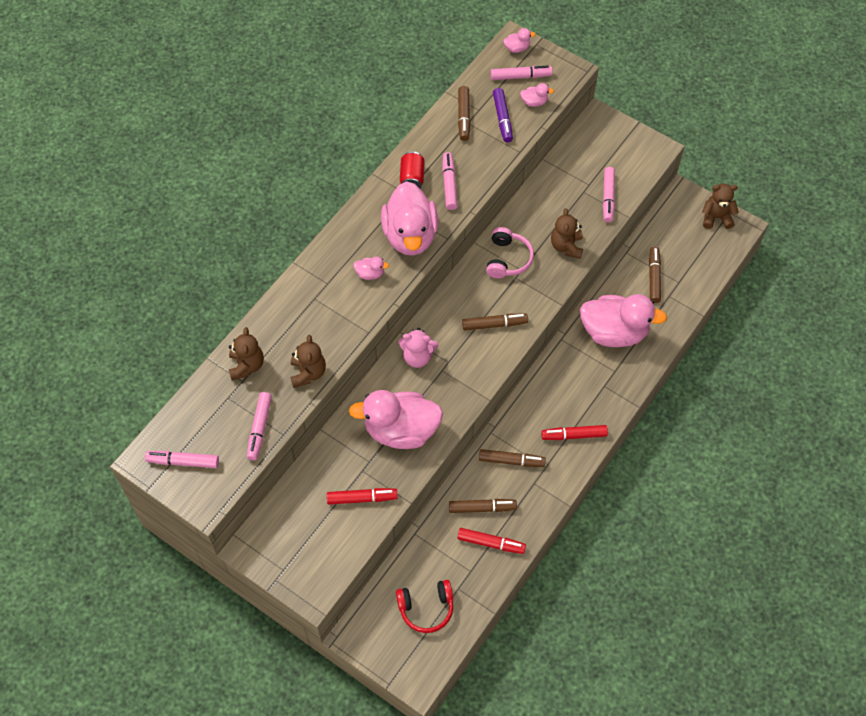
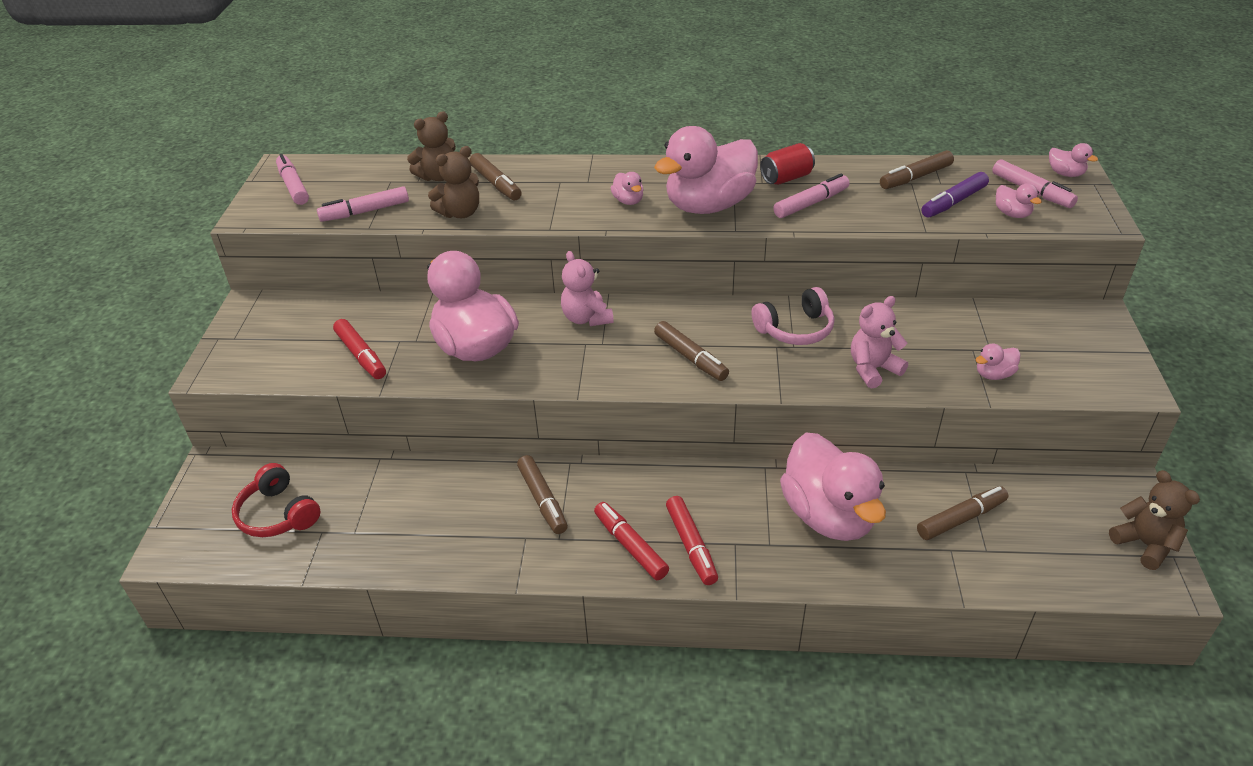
camera: 60 degrees right, 20 degrees down
brown marker [449,499,517,513] -> brown marker moved to [469,153,522,201]
red marker [457,528,526,554] -> red marker moved to [666,496,718,585]
brown teddy bear [551,208,583,259] -> pink teddy bear [851,296,908,389]
pink marker [603,167,615,222] -> pink duck [976,344,1020,380]

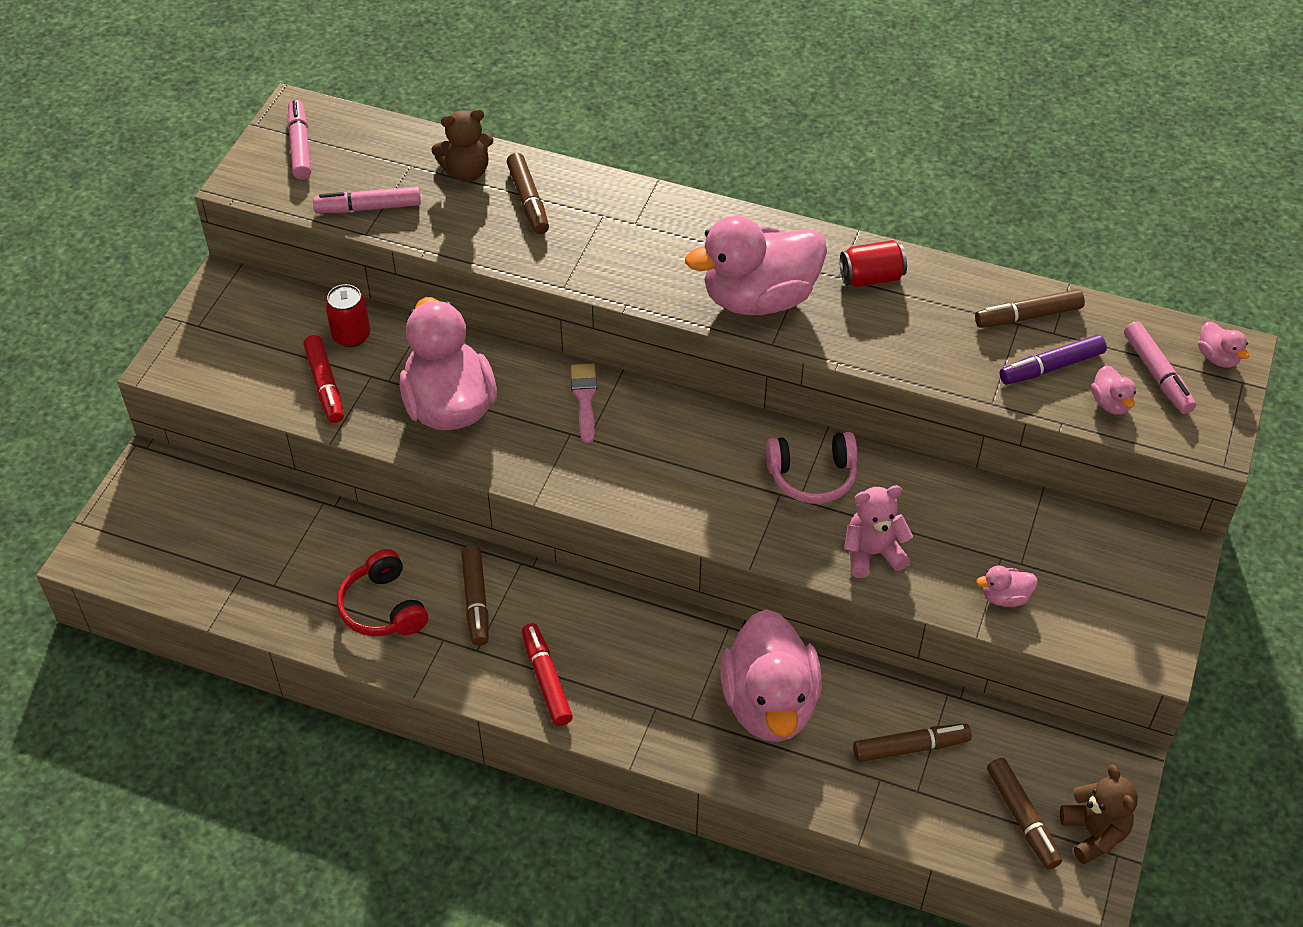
camera: 15 degrees right, 10 degrees up
red headphones [232,463,321,537] -> red headphones moved to [337,549,428,636]
brown teddy bear [428,146,479,218] -> none
pink teddy bear [561,251,614,326] -> pink brush [571,363,597,443]
pink duck [611,172,644,205] -> none
brown marker [654,321,729,381] -> brown marker moved to [987,758,1062,869]
red marker [666,496,718,585] -> none
pink marker [773,174,850,218] -> none
none -> red can [325,284,370,347]

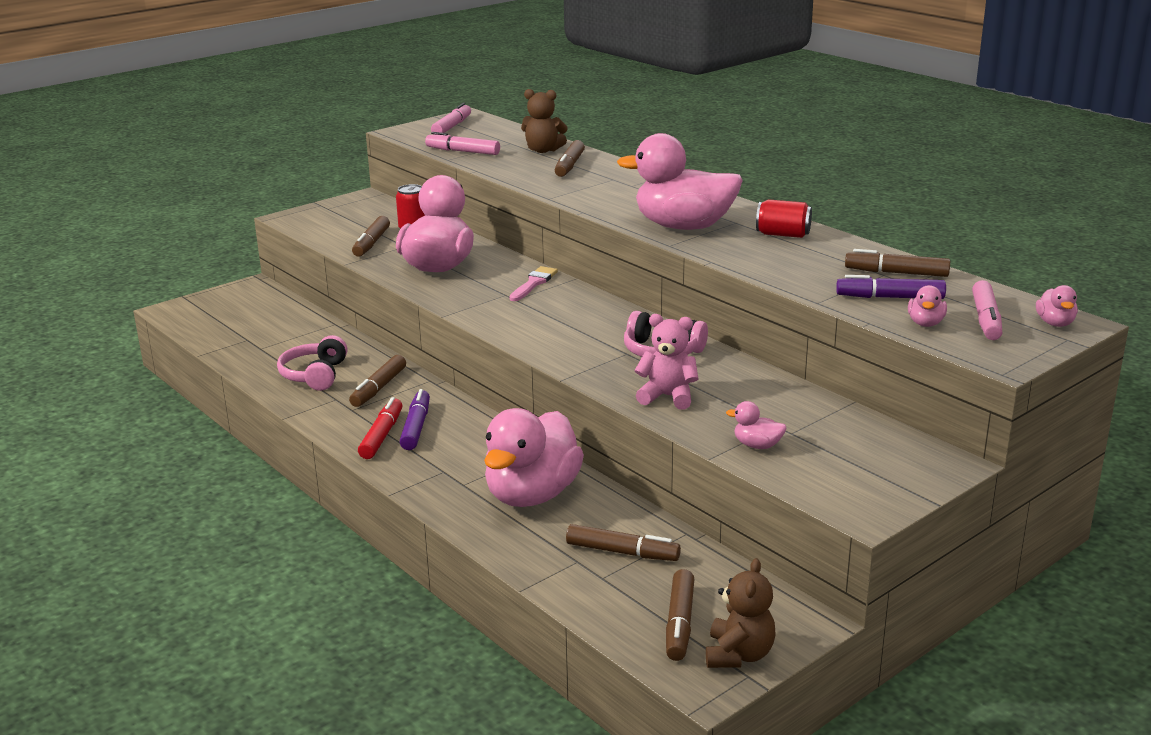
camera: 30 degrees right, 25 degrees down
red marker [303,335,344,423] -> brown marker [352,216,390,257]
red headphones [337,549,428,636] -> pink headphones [277,335,348,391]
none -> purple marker [400,389,430,450]

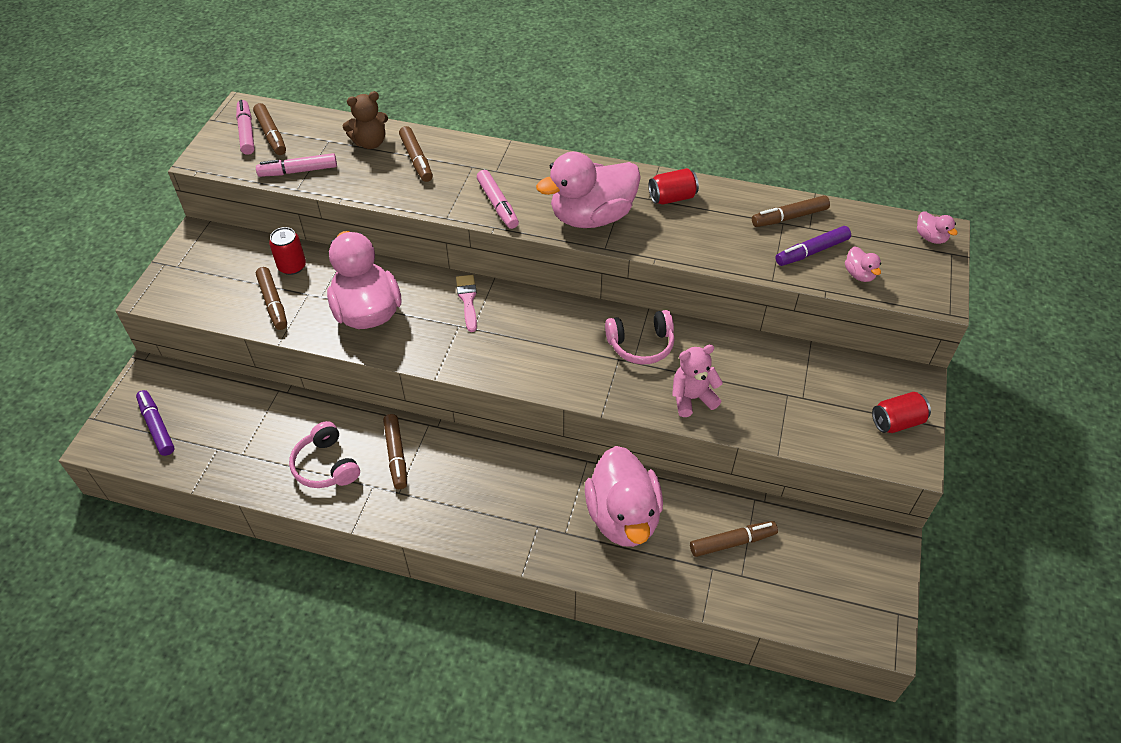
camera: 35 degrees left, 25 degrees up
red marker [358,397,402,459] -> none
purple marker [400,389,430,450] -> purple marker moved to [136,390,175,456]
brown marker [666,569,694,661] -> brown marker moved to [253,103,286,155]
brown teddy bear [706,558,776,668] -> none
pink duck [726,401,787,449] -> none
pink marker [972,280,1002,340] -> pink marker moved to [477,170,519,229]
none -> red can [872,392,931,433]

